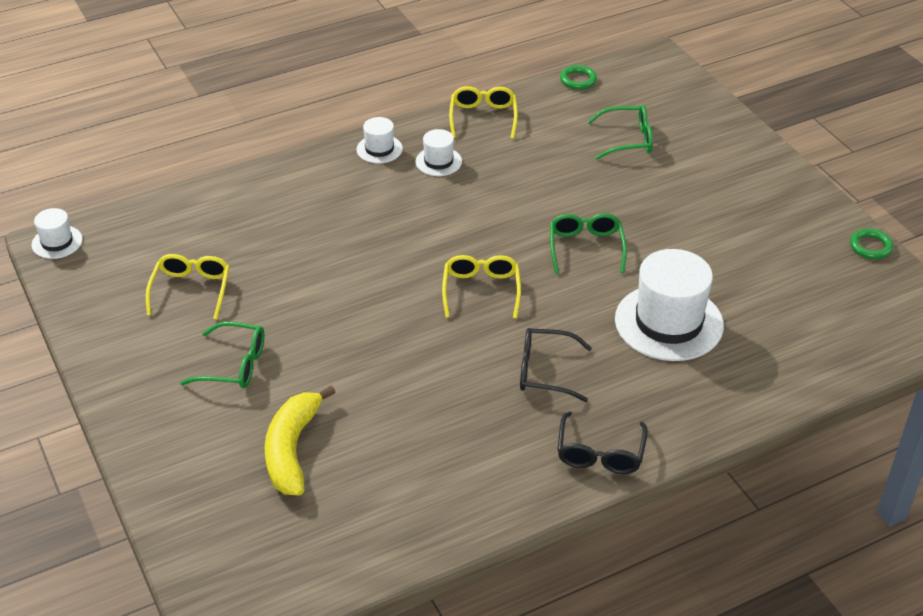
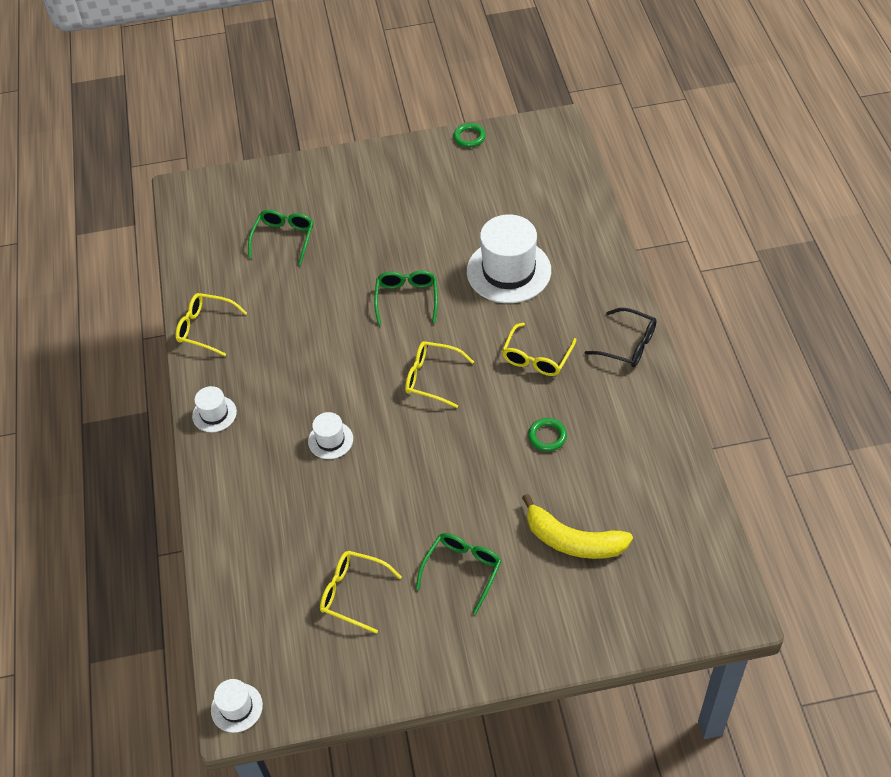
camera: 70 degrees left, 10 degrees up
white hat [415,129,462,176] -> white hat moved to [308,412,353,459]
black glasses [520,328,592,402] -> yellow glasses [502,323,576,376]
green glasses [550,213,627,274] -> green glasses turned 75 degrees clockwise [374,270,438,325]
green ring [560,65,597,90] -> green ring moved to [528,418,567,451]

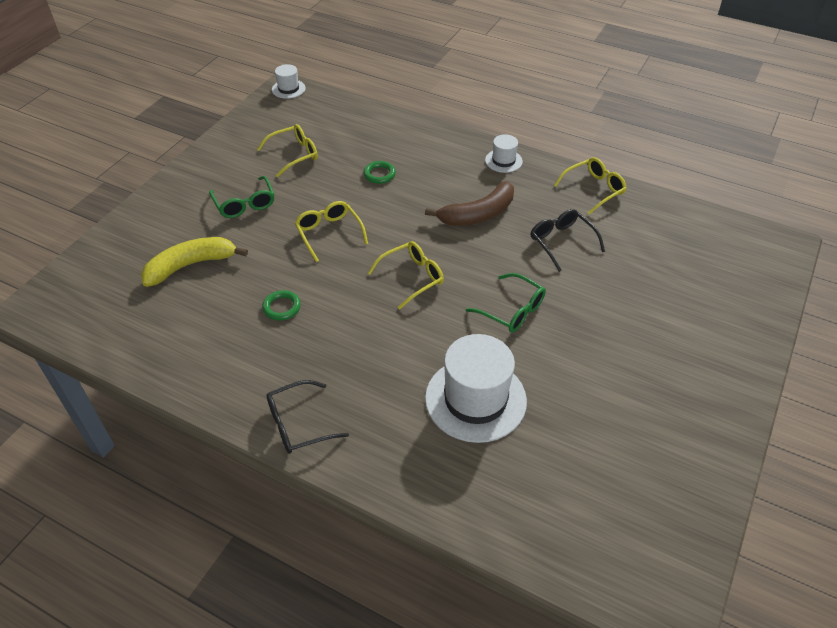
camera: 125 degrees right, 5 degrees down
green glasses [248,210,314,265] -> none
white hat [308,412,353,459] -> none
green ring [453,123,486,147] -> green ring moved to [363,161,396,184]
yellow glasses [502,323,576,376] -> yellow glasses moved to [295,201,368,262]
none -> brown banana [425,181,514,226]
none -> black glasses [531,209,605,272]

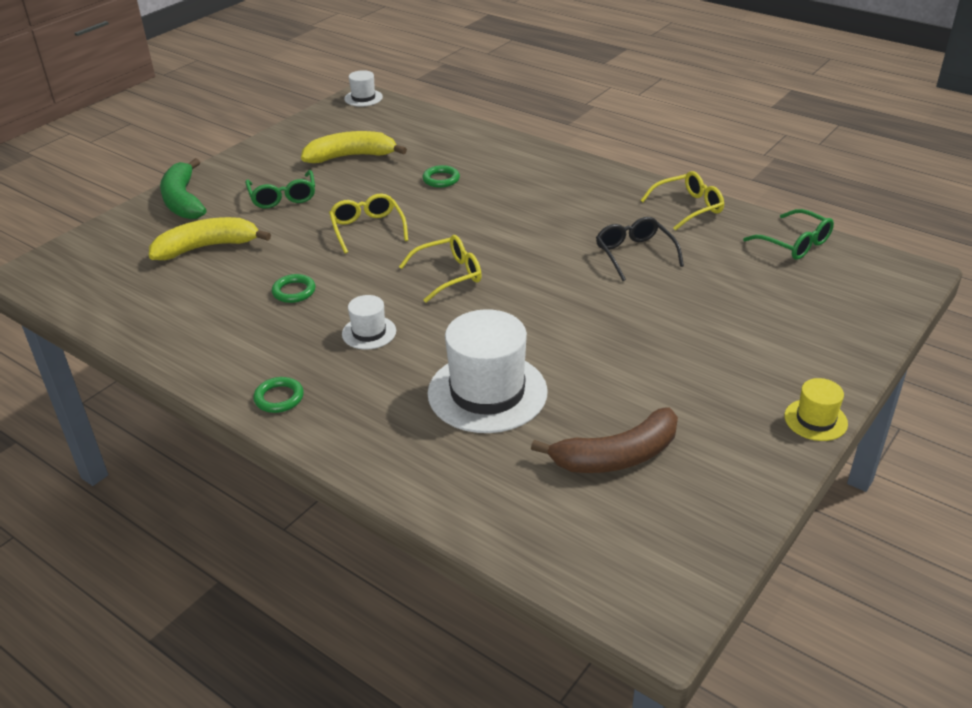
camera: 10 degrees right, 10 degrees down
yellow glasses [257,124,318,177] -> yellow banana [301,131,407,163]
black glasses [266,380,349,454] -> green ring [253,377,304,413]
brown banana [425,181,514,226] -> brown banana moved to [531,407,678,473]
green glasses [466,273,546,332] -> green glasses moved to [743,209,834,260]
white hat [485,134,523,173] -> white hat moved to [342,295,396,350]
none -> green banana [160,158,206,219]
none -> yellow hat [784,378,848,441]

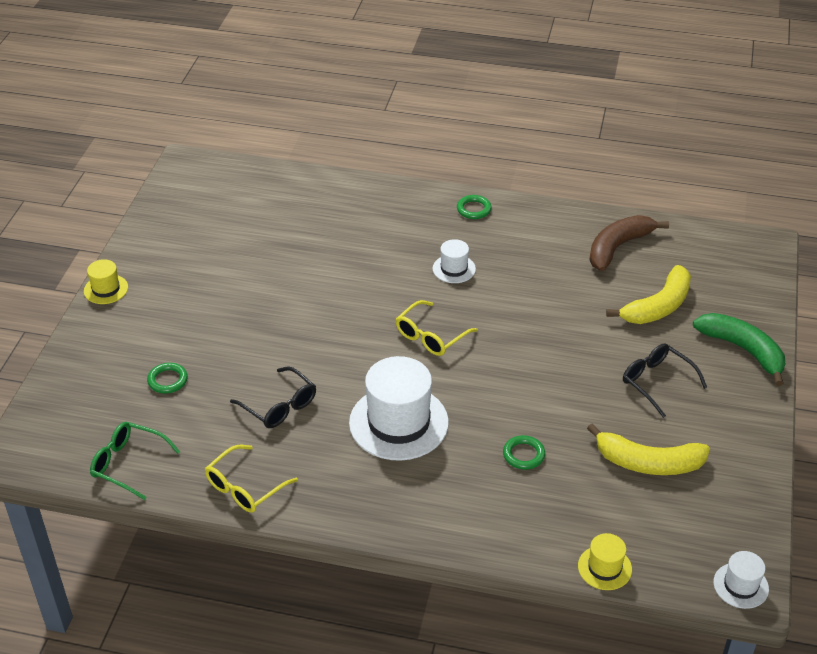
camera: 155 degrees right, 5 degrees up
green glasses [245,170,315,208] -> black glasses [623,343,707,418]
green ring [272,274,315,303] -> green ring moved to [147,363,188,394]
yellow banana [301,131,407,163] -> yellow banana turned 45 degrees clockwise [587,423,710,475]
yellow glasses [329,193,408,254] -> none
white hat [428,309,548,433] -> white hat moved to [349,356,449,461]
brown banana [531,407,678,473] -> brown banana moved to [589,215,669,271]
none -> yellow hat [578,533,632,590]

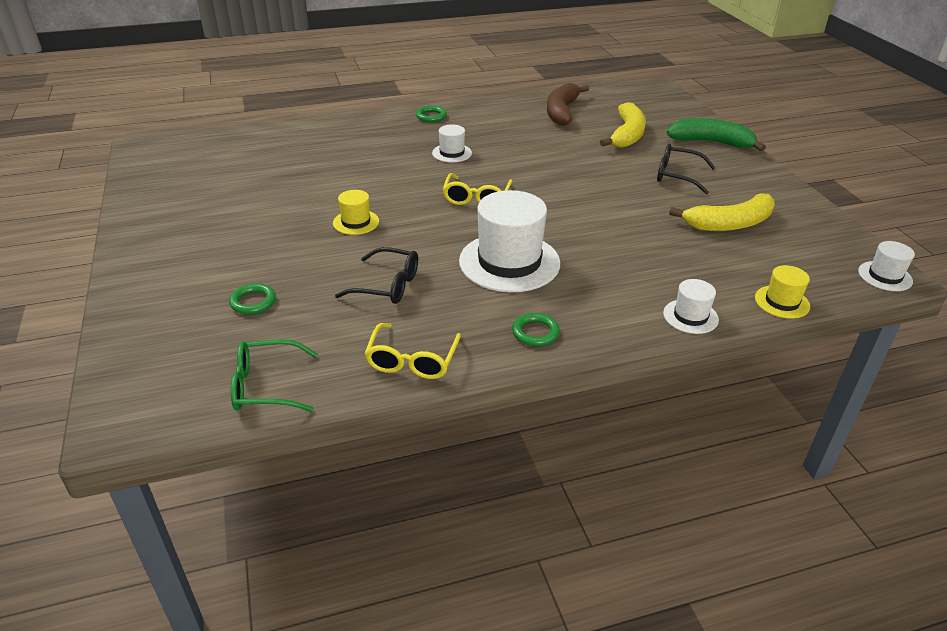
camera: 30 degrees left, 5 degrees down
yellow hat [84,259,128,304] -> yellow hat moved to [333,190,379,235]
green ring [503,435,545,470] -> green ring moved to [512,313,560,346]
none -> white hat [663,279,719,334]

